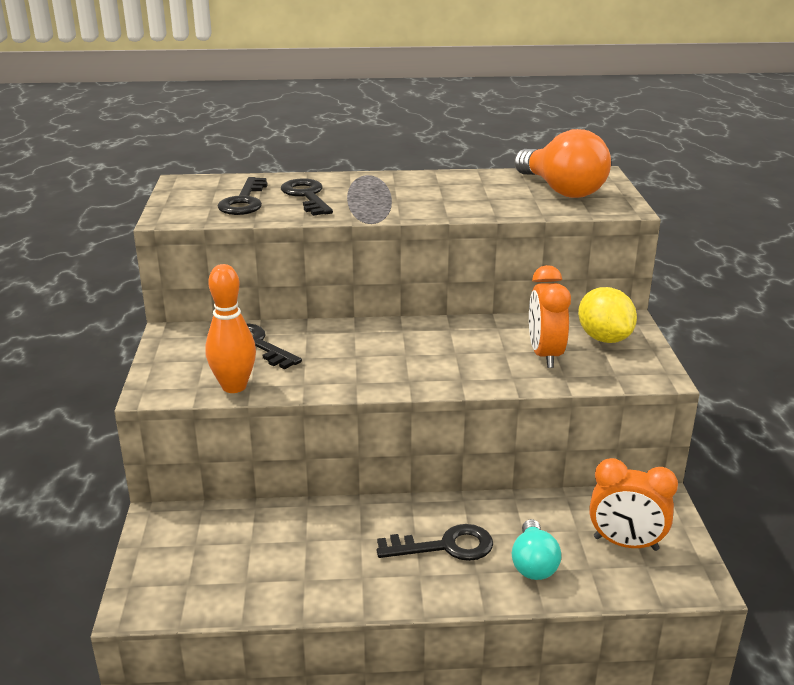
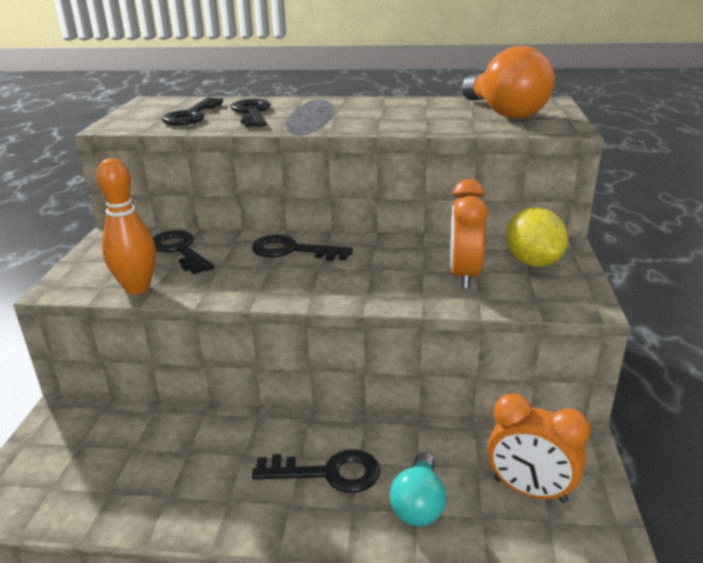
camera: 10 degrees right, 0 degrees up
none -> black key [251,235,353,261]

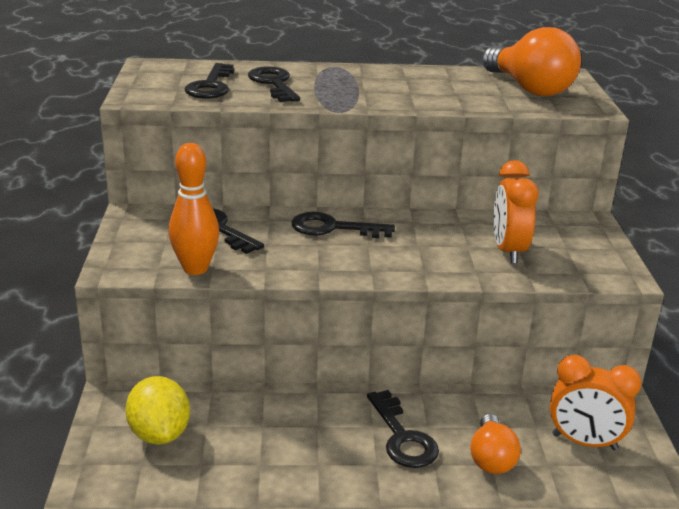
camera: 10 degrees left, 0 degrees up
black key [252,449,380,493] -> black key turned 75 degrees clockwise [367,390,439,468]
turquoise light bulb [390,452,446,526] -> orange light bulb [470,414,521,474]
yellow lemon [506,207,568,267] -> yellow lemon moved to [125,376,190,445]

